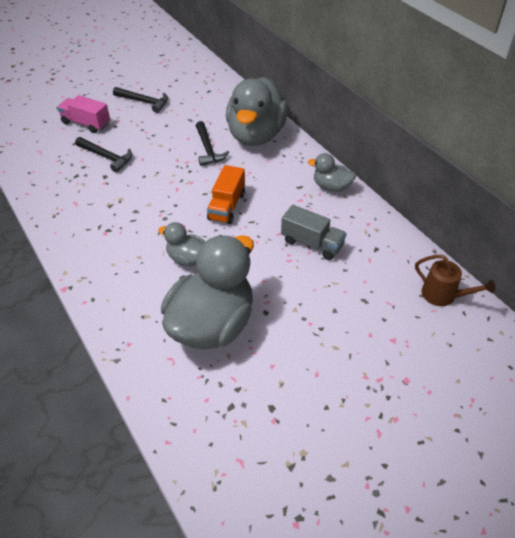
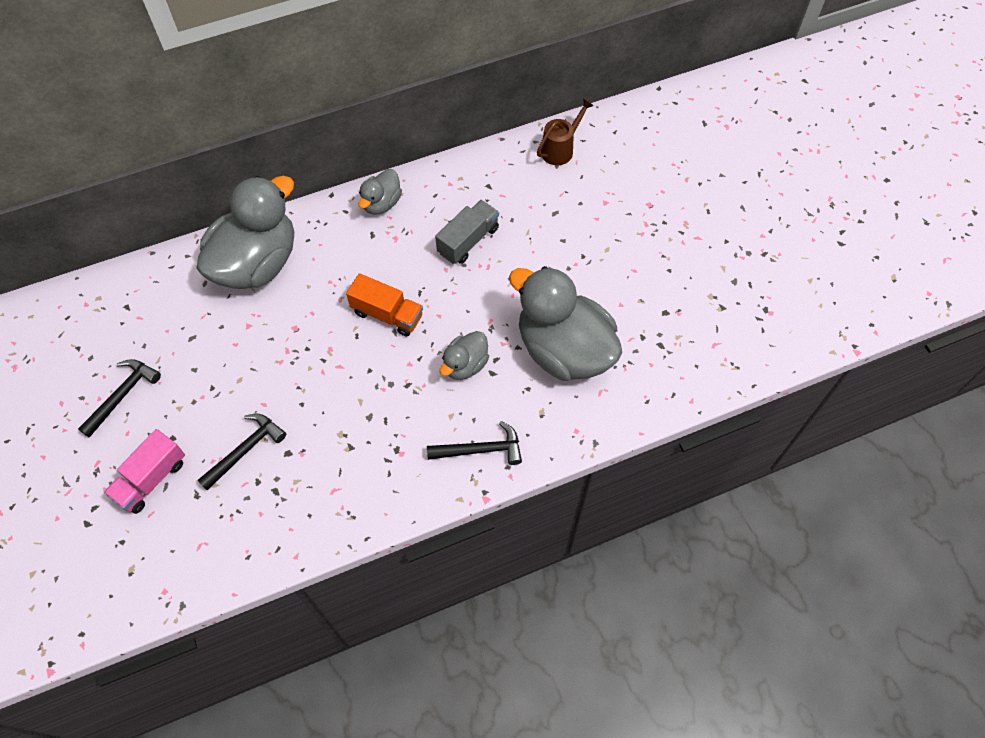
camera: 80 degrees left, 15 degrees up
black hammer [196,121,229,166] -> black hammer moved to [427,421,522,465]
grey duck [226,77,288,146] -> grey duck turned 75 degrees counterclockwise [196,176,294,289]

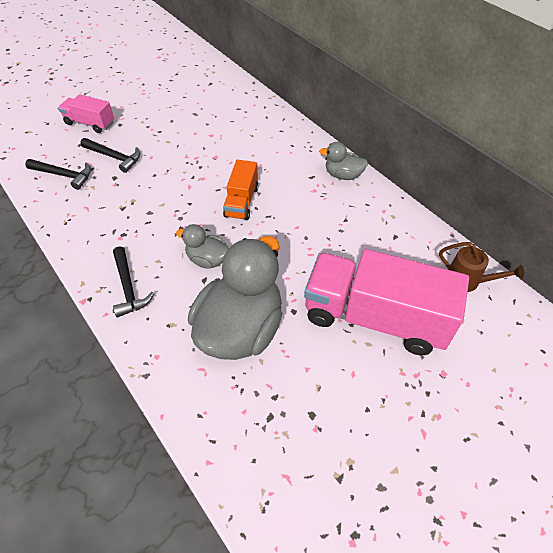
camera: 75 degrees right, 10 degrees down
black hammer [78,359,161,438] -> black hammer moved to [25,159,91,190]
grey duck [196,176,294,289] -> none
grey truck [435,200,499,264] -> none
none -> pink truck [304,249,469,355]

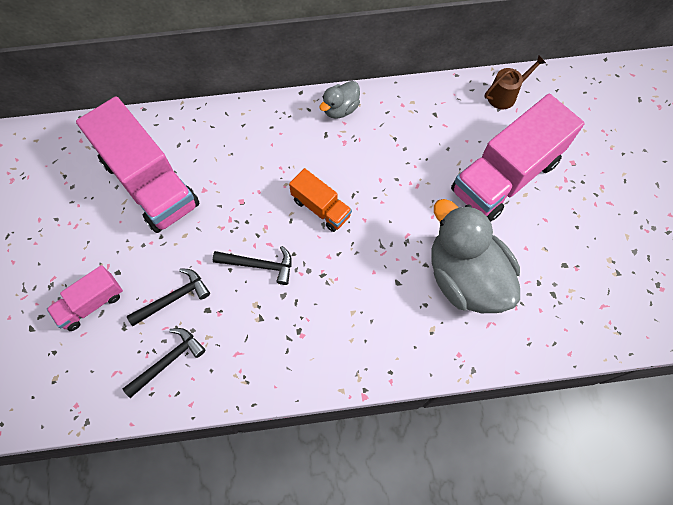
camera: 60 degrees left, 15 degrees up
black hammer [113,246,154,318] -> black hammer moved to [213,246,292,285]
grey duck [176,224,229,268] -> none
none -> pink truck [76,96,200,233]

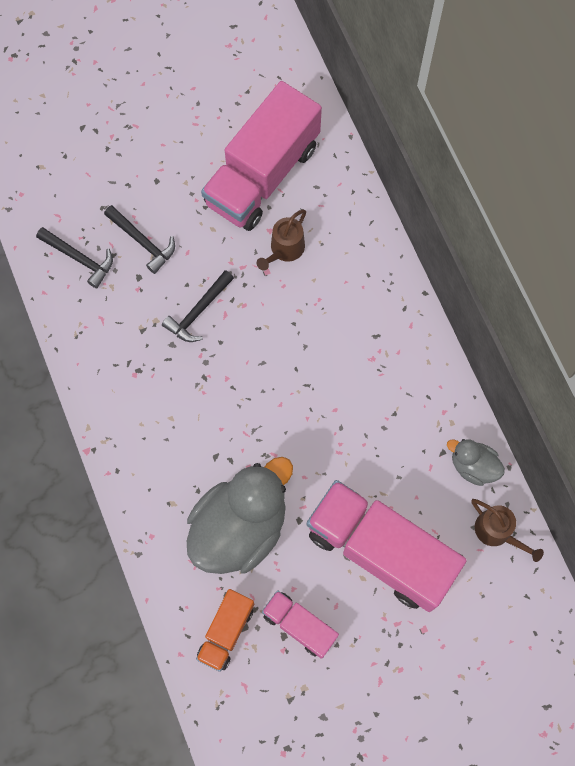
camera: 75 degrees right, 5 degrees up
pink truck [47,265,123,331] -> pink truck moved to [262,590,339,659]
black hammer [213,246,292,285] -> black hammer turned 45 degrees clockwise [162,270,234,342]
orange truck [289,168,352,232] -> orange truck moved to [196,589,254,672]
grey duck [319,81,360,119] -> grey duck moved to [447,439,505,486]
none -> brown watering can [257,209,306,271]

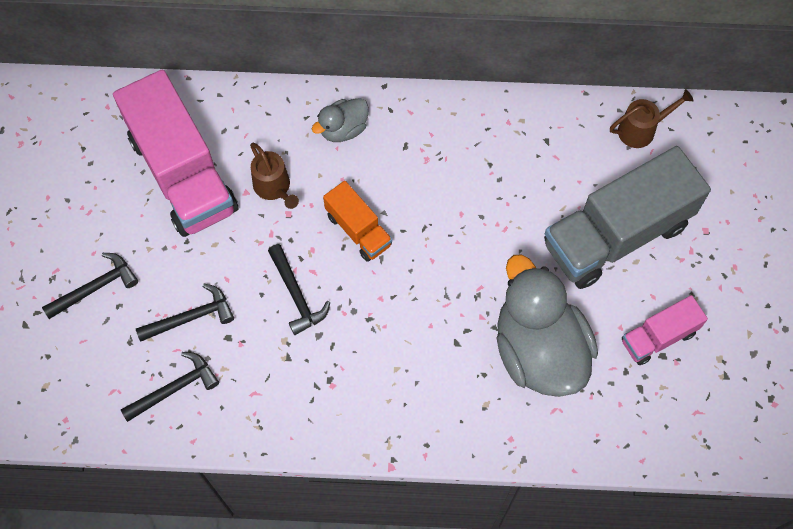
camera: 65 degrees left, 5 degrees down
orange truck [196,589,254,672] -> orange truck moved to [323,181,392,262]
pink truck [307,480,467,612] -> grey truck [544,146,711,289]
grey duck [447,439,505,486] -> grey duck moved to [312,98,369,142]
none -> black hammer [42,253,138,319]

